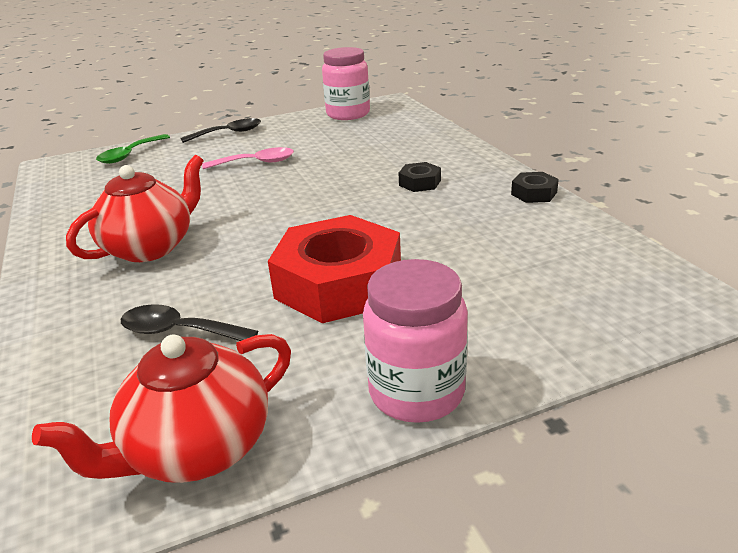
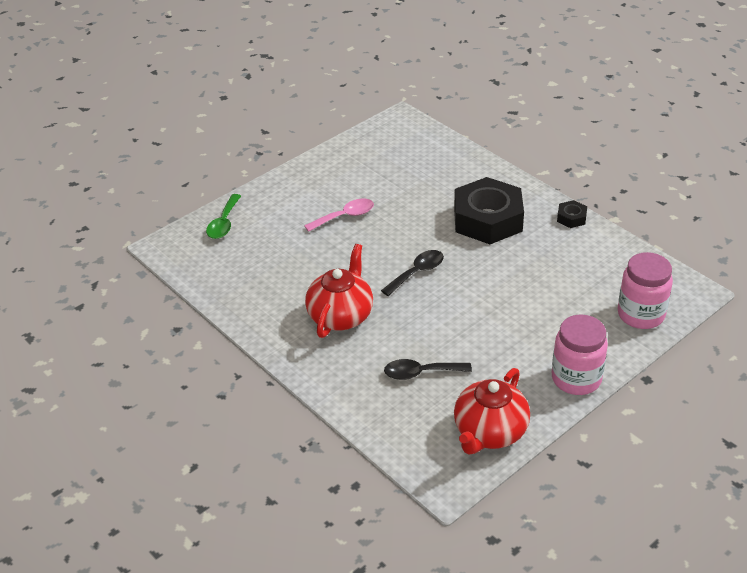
camera: 20 degrees left, 10 degrees up
black spoon [180,118,261,143] -> black spoon moved to [381,250,444,296]
red nut [268,215,401,323] -> none
pink jar [322,47,370,120] -> pink jar moved to [618,252,673,329]
black nut [399,162,441,192] -> black nut [454,177,524,244], size x2.38

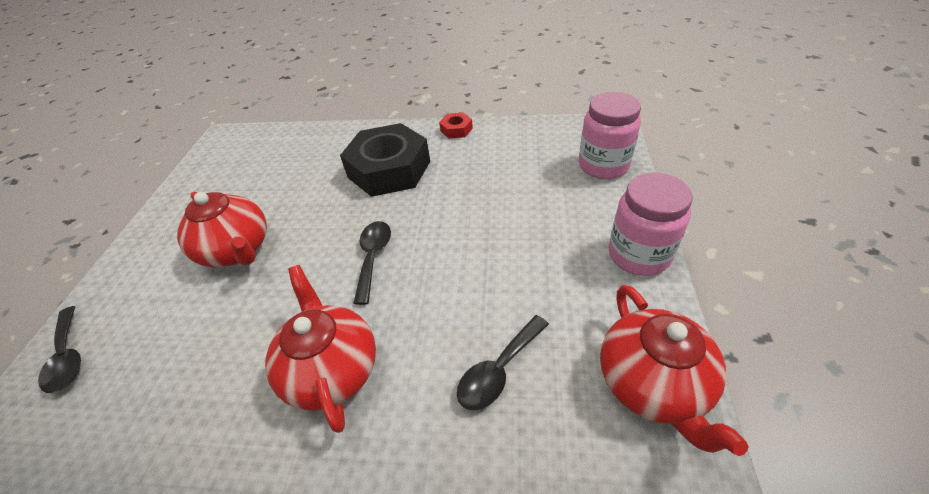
camera: 40 degrees left, 5 degrees up
green spoon [206,194,241,239] -> black spoon [38,306,81,393]
pink spoon [304,198,374,232] -> red teapot [177,192,267,267]
black nut [557,200,587,228] -> red nut [439,112,473,139]

